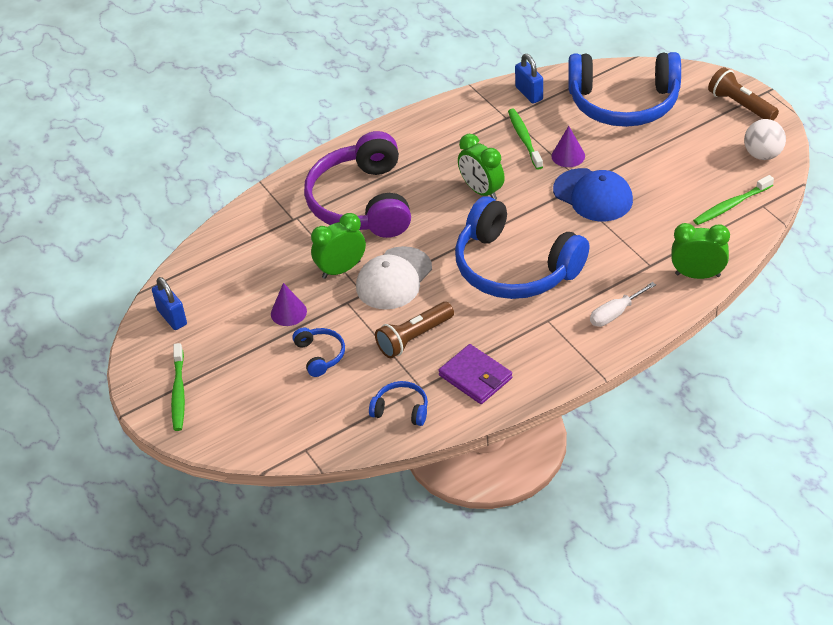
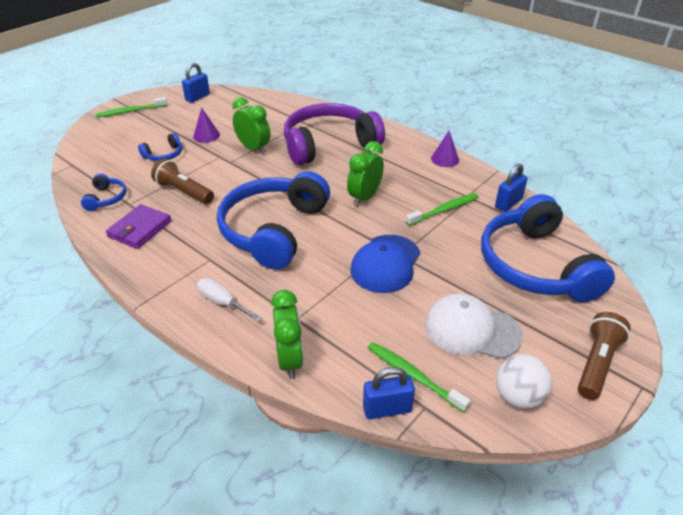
camera: 70 degrees right, 5 degrees down
white cap [356,246,432,310] -> white cap moved to [425,293,523,359]
purple cone [552,126,585,167] -> purple cone moved to [431,131,459,167]
none -> blue padlock [363,367,415,419]

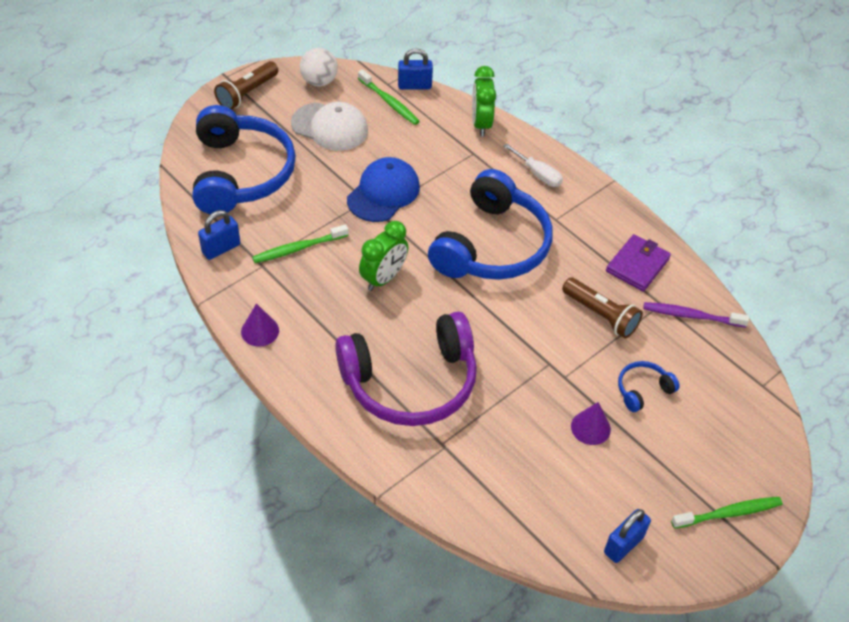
camera: 175 degrees left, 10 degrees up
blue headphones [81,174,127,211] -> purple toothbrush [643,302,749,328]
green clock [232,97,270,154] -> none

